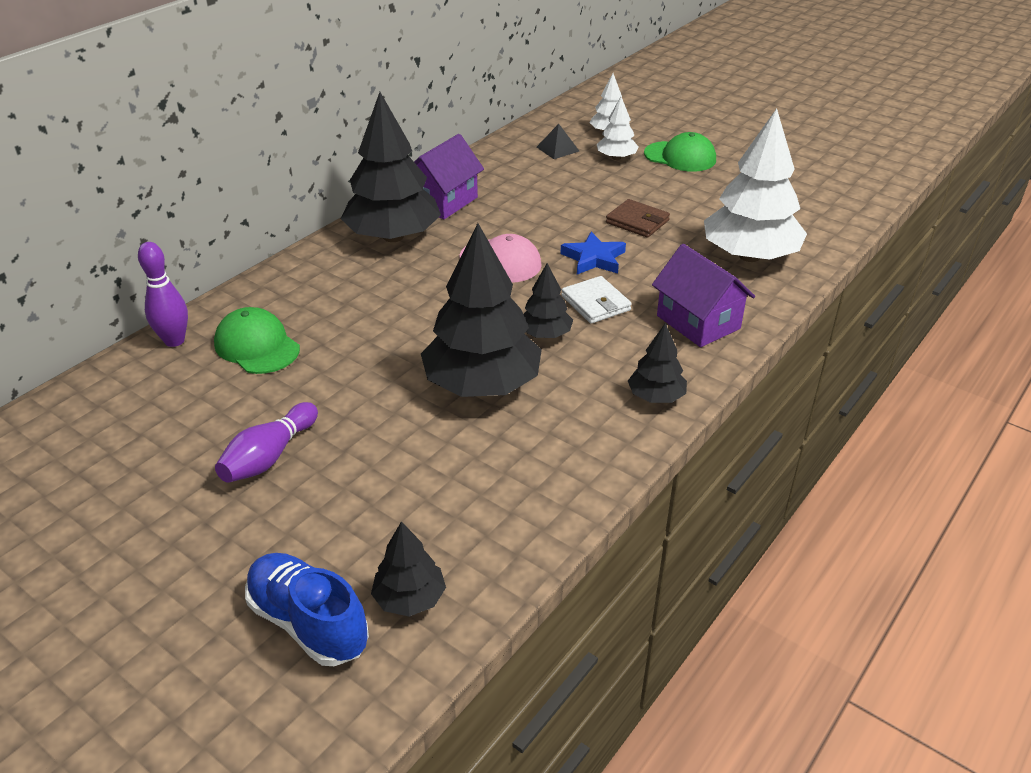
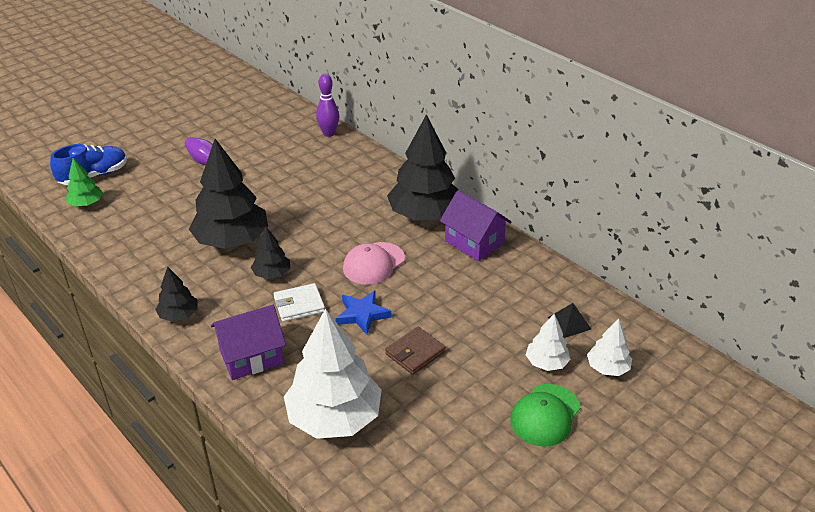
camera: 100 degrees right, 0 degrees up
green cap [214,307,300,374] -> none
black tree [371,521,446,617] -> green tree [66,158,103,206]

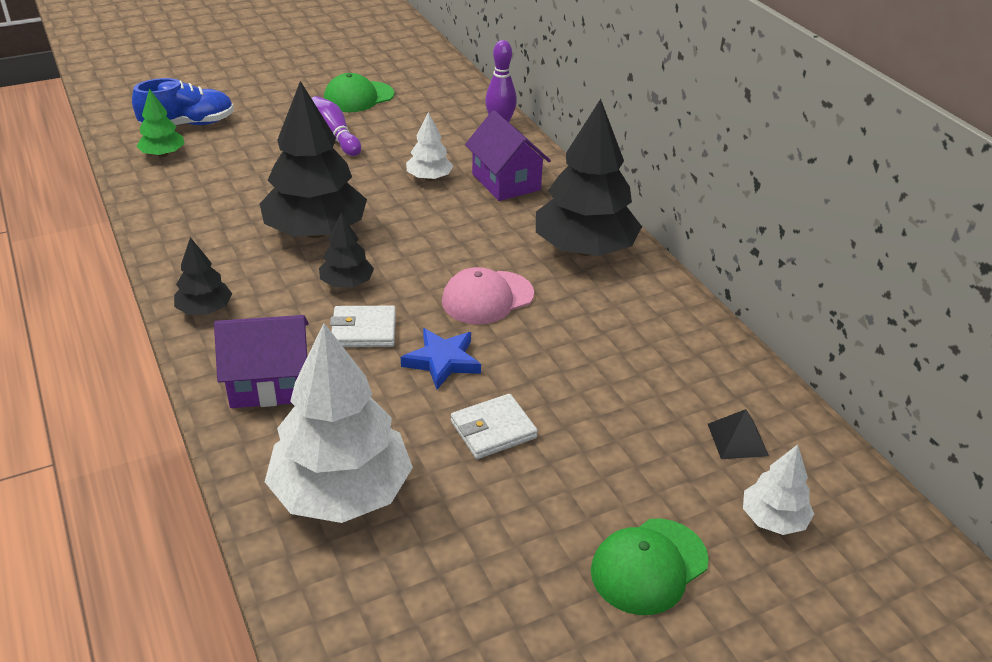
camera: 15 degrees right, 0 degrees up
brown wallet [385,327,446,375] -> white wallet [451,394,538,459]
purple house [440,190,512,261] -> purple house moved to [465,110,551,201]
white tree [526,314,571,371] -> white tree moved to [406,112,453,181]
none -> green cap [324,73,394,112]

